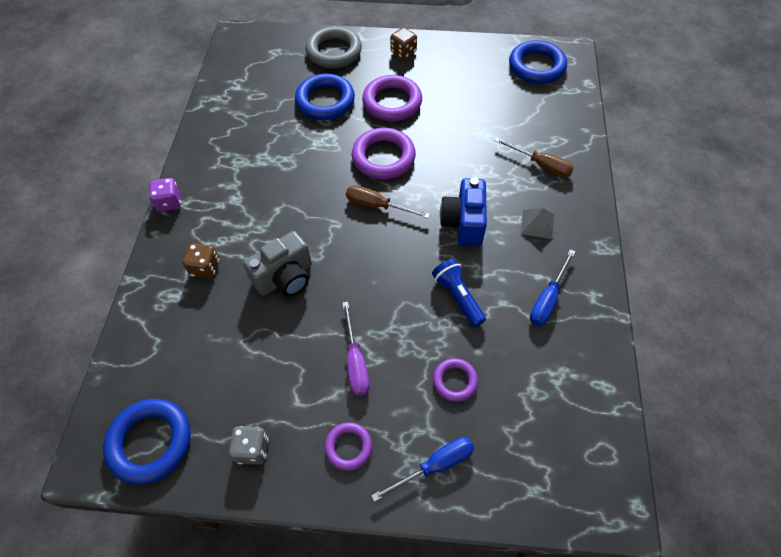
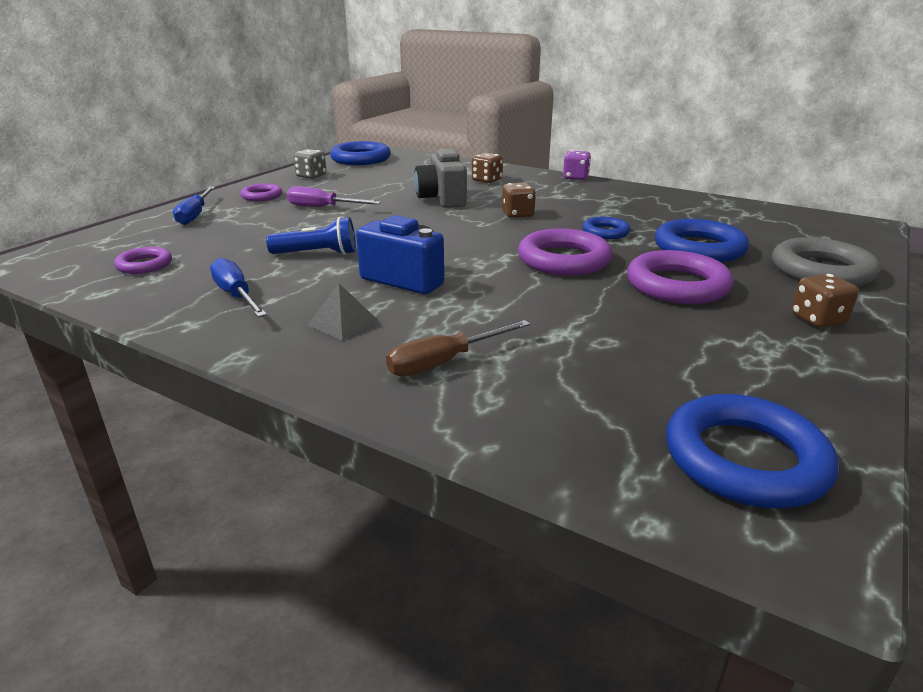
camera: 115 degrees right, 30 degrees down
brown screwdriver [346,185,430,219] -> none
purple ring [433,358,478,402] -> purple ring moved to [114,247,172,274]
none -> brown dice [502,183,536,218]
none -> blue ring [582,217,630,239]

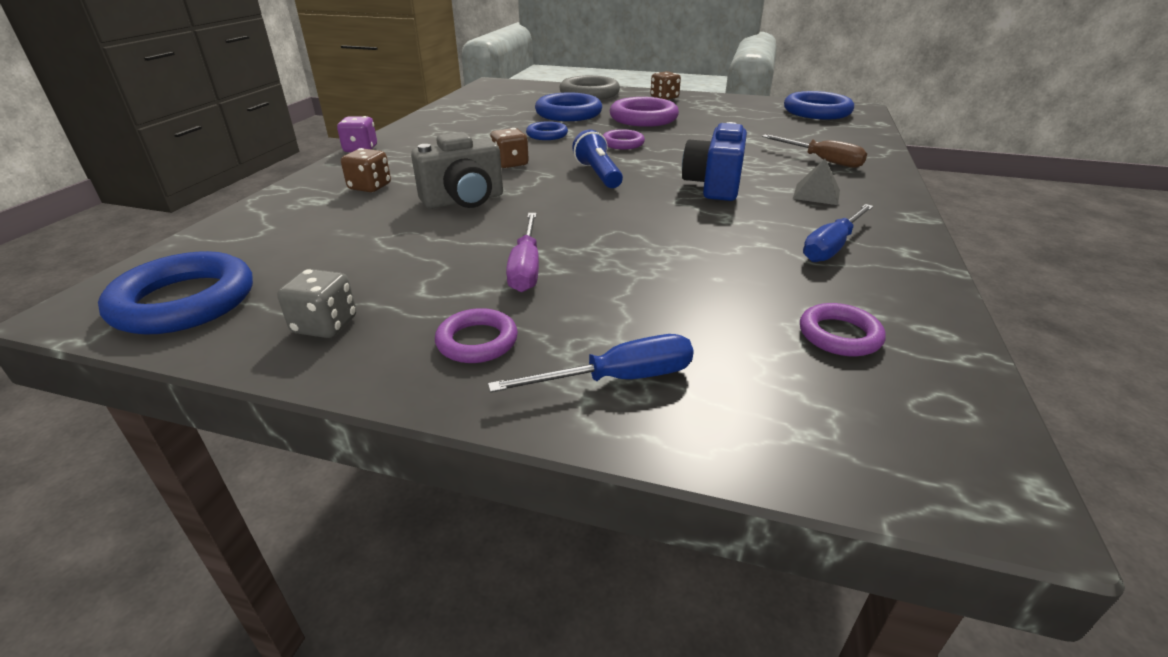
camera: 105 degrees left, 5 degrees up
blue flashlight [266,217,356,255] -> blue flashlight moved to [572,130,623,188]
purple ring [518,229,612,276] -> purple ring [603,129,645,149], size x0.56

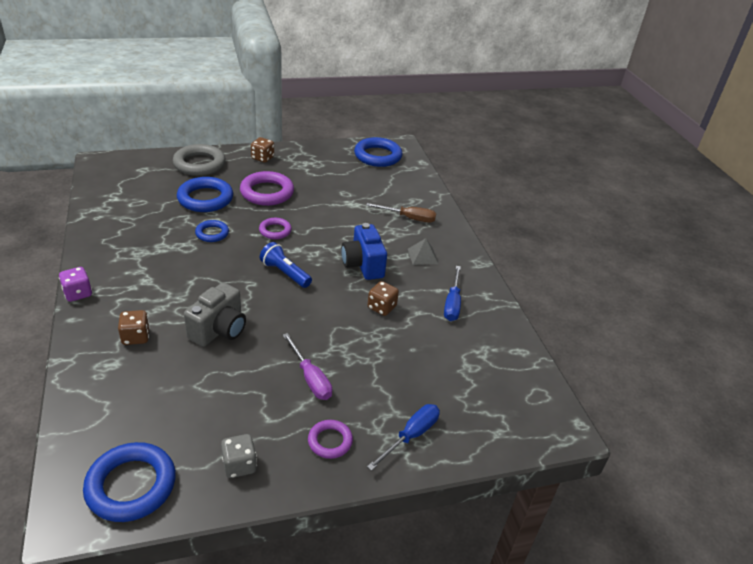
camera: 35 degrees left, 5 degrees up
brown dice [490,128,529,168] -> brown dice moved to [368,281,399,316]
purple ring [800,303,886,356] -> none

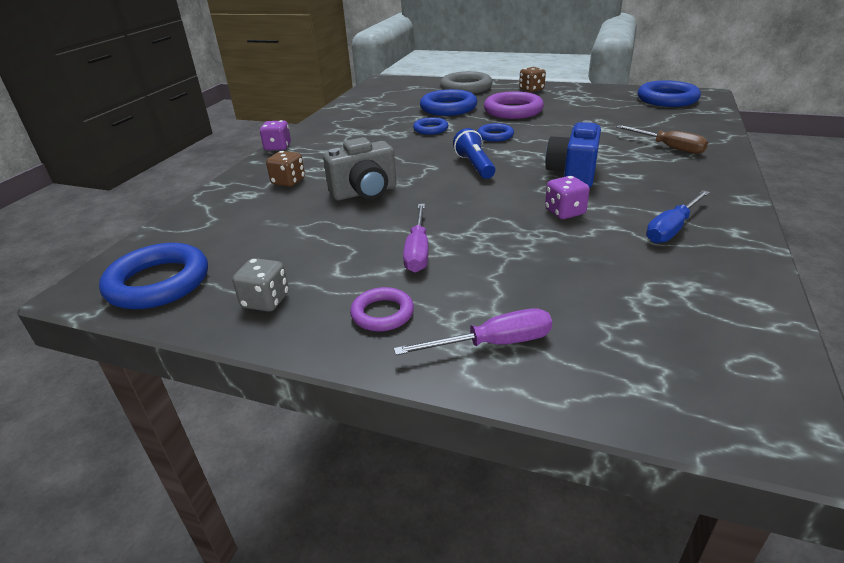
camera: 40 degrees right, 5 degrees down
purple ring [259,218,292,239] -> blue ring [477,123,514,142]
blue screwdriver [367,404,440,471] -> purple screwdriver [394,308,552,355]
brown dice [368,281,399,316] -> purple dice [545,176,590,219]
grey pyramid [408,238,438,265] -> none

